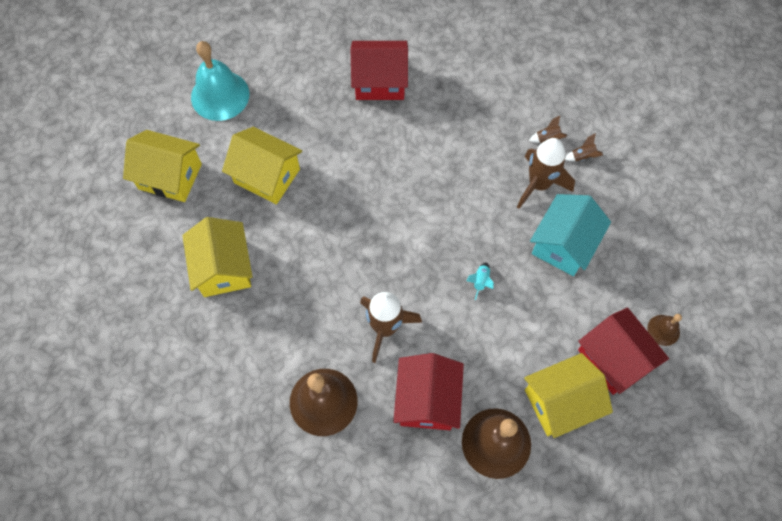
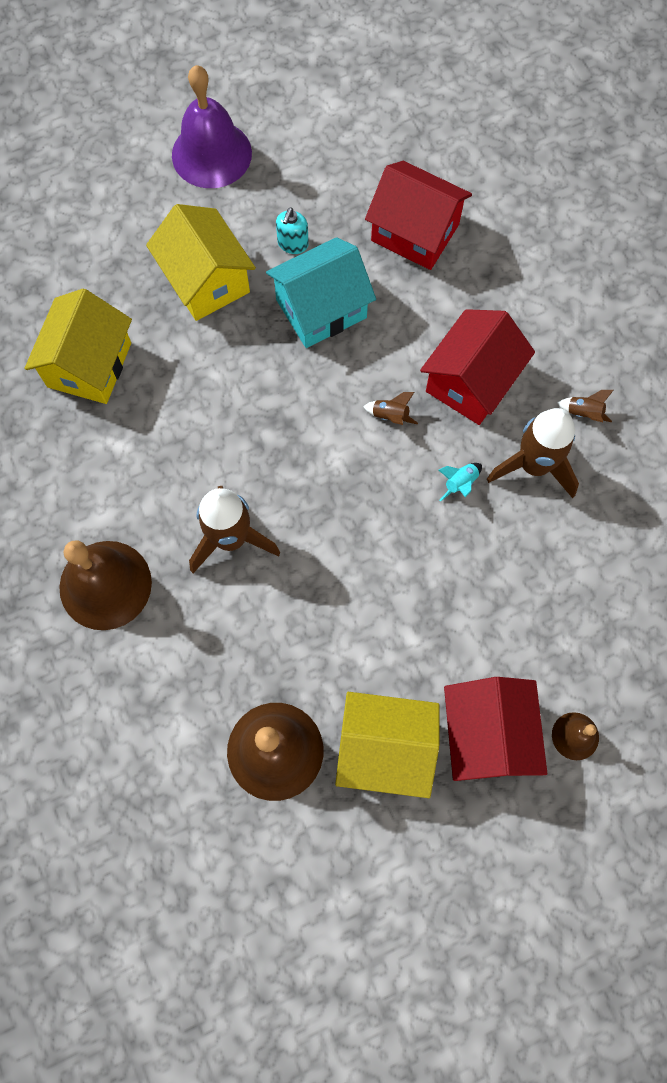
camera: 30 degrees right, 5 degrees up
yellow house [123,130,202,202] -> none
turquoise bell [191,41,249,121] -> purple bell [172,65,252,188]
red house [393,353,464,430] -> red house moved to [420,309,535,425]
turquoise rocket [466,262,494,300] -> turquoise rocket moved to [439,463,482,502]
turquoise house [530,194,611,276] -> turquoise house moved to [266,237,376,348]
brown rocket [565,133,603,161] -> brown rocket moved to [363,392,418,425]
none -> turquoise soap dispenser [276,207,309,254]

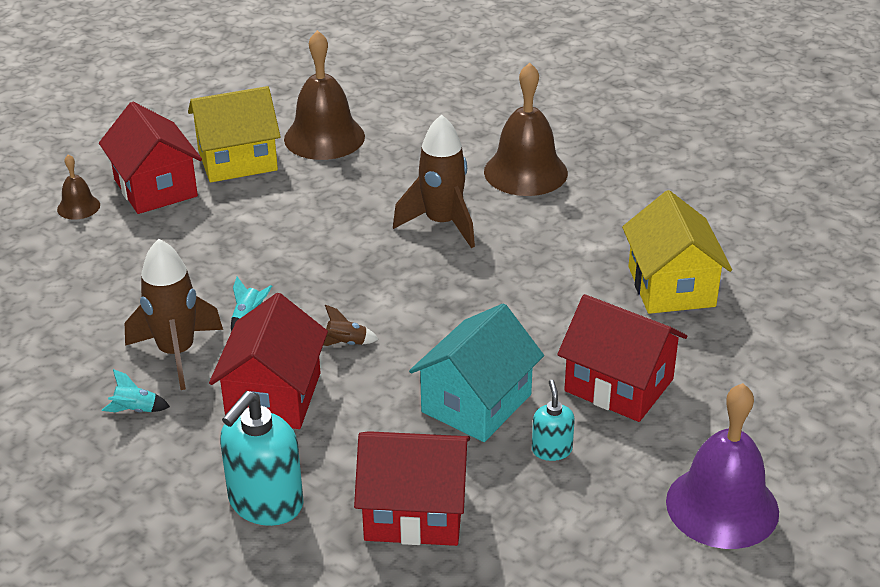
camera: 155 degrees right, 35 degrees down
yellow house [146,204,256,321] -> red house [557,294,687,422]
brown rocket [557,390,613,423] -> turquoise rocket [102,369,170,412]
none -> turquoise soap dispenser [220,391,303,526]

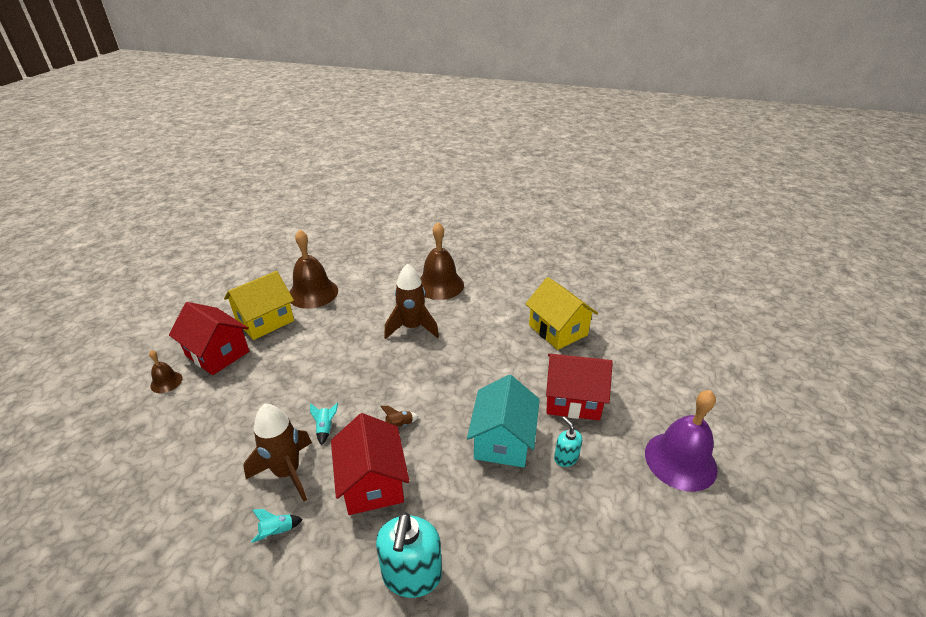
camera: 25 degrees left, 0 degrees up
red house [354,431,470,546] -> none

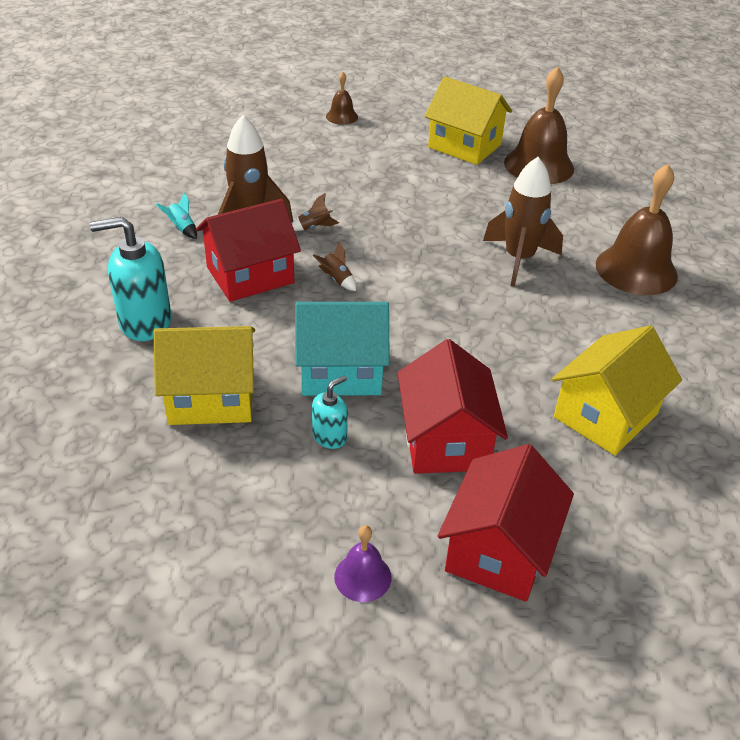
camera: 75 degrees right, 5 degrees up
red house [169,302,249,375] -> red house moved to [438,444,574,602]
turquoise rocket [310,403,338,446] -> brown rocket [292,193,339,231]
purple bell [645,390,718,492] -> purple bell [334,525,391,602], size x0.49
none -> yellow house [154,326,255,425]

